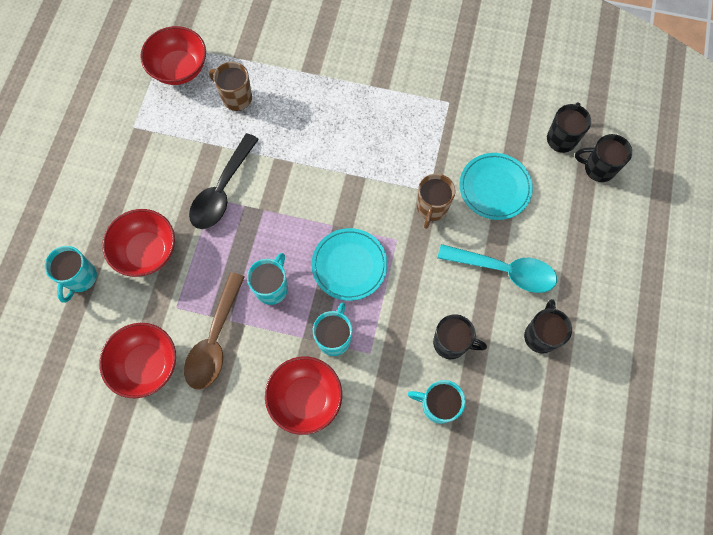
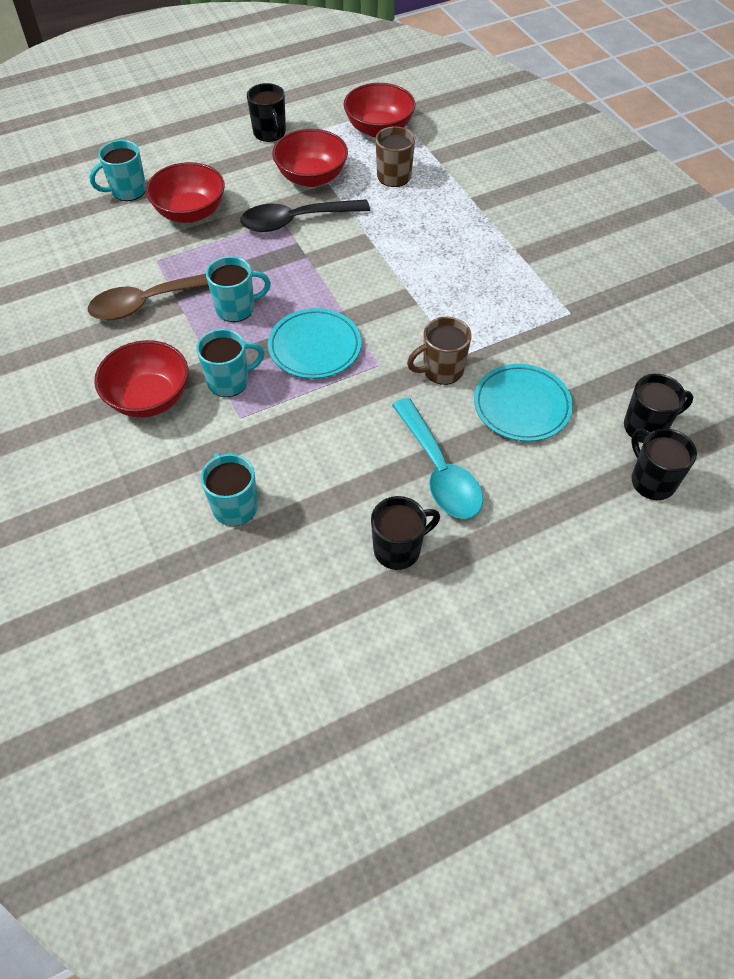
camera: 50 degrees right, 15 degrees down
red bowl [99,323,176,399] -> red bowl moved to [272,129,348,187]
black mug [433,314,487,359] -> black mug moved to [247,83,286,142]

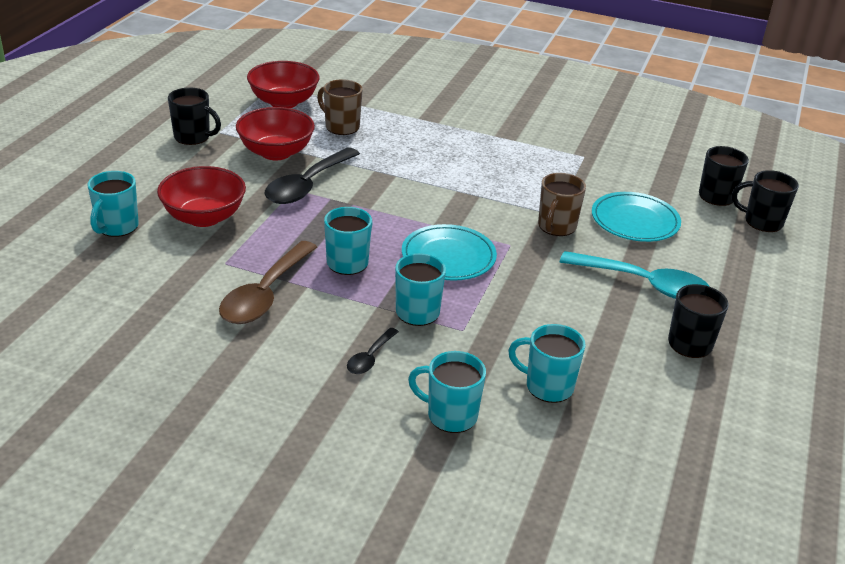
camera: 45 degrees left, 20 degrees down
red bowl [94,340,188,418] -> black spoon [347,328,399,374]
none -> turquoise mug [408,351,486,433]

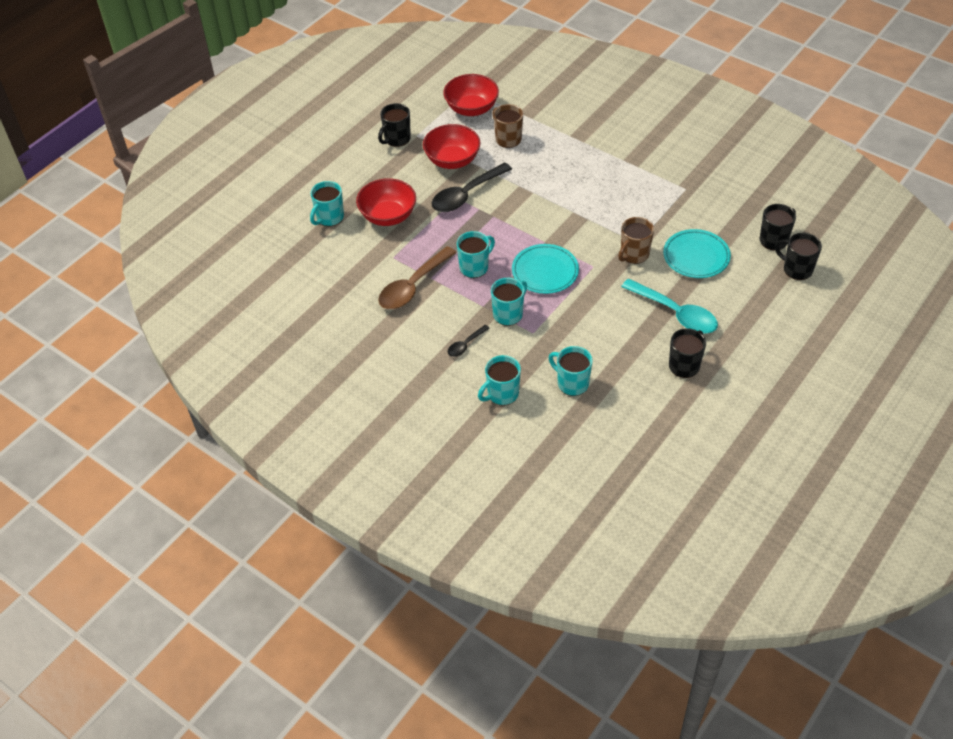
camera: 20 degrees right, 15 degrees up
black mug [168,87,221,145] -> black mug turned 90 degrees clockwise [378,103,411,147]
turquoise mug [408,351,486,433] -> turquoise mug turned 75 degrees counterclockwise [478,355,521,405]

